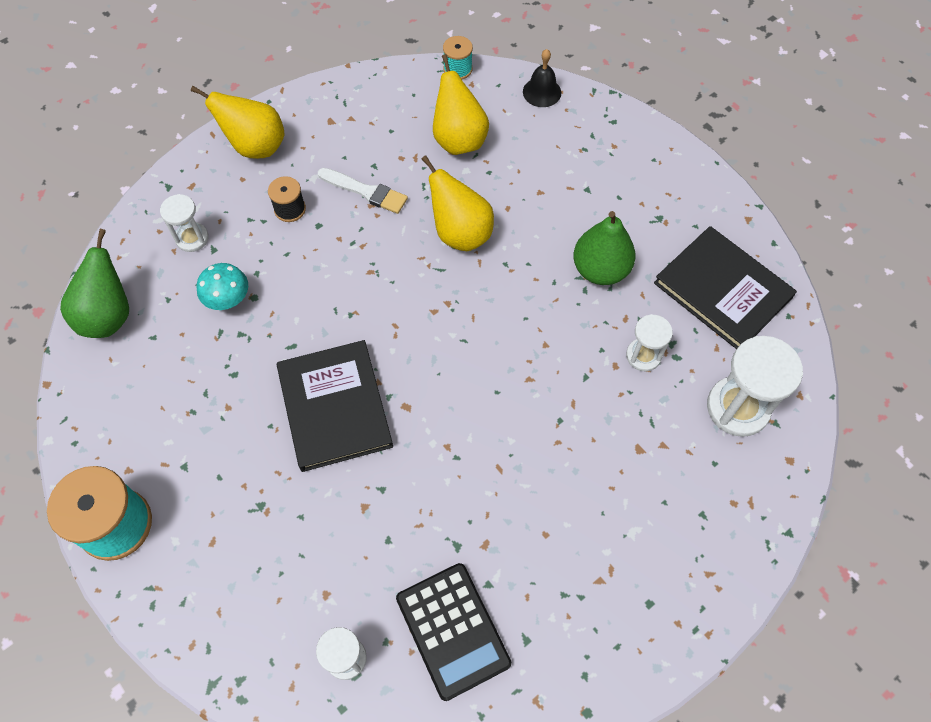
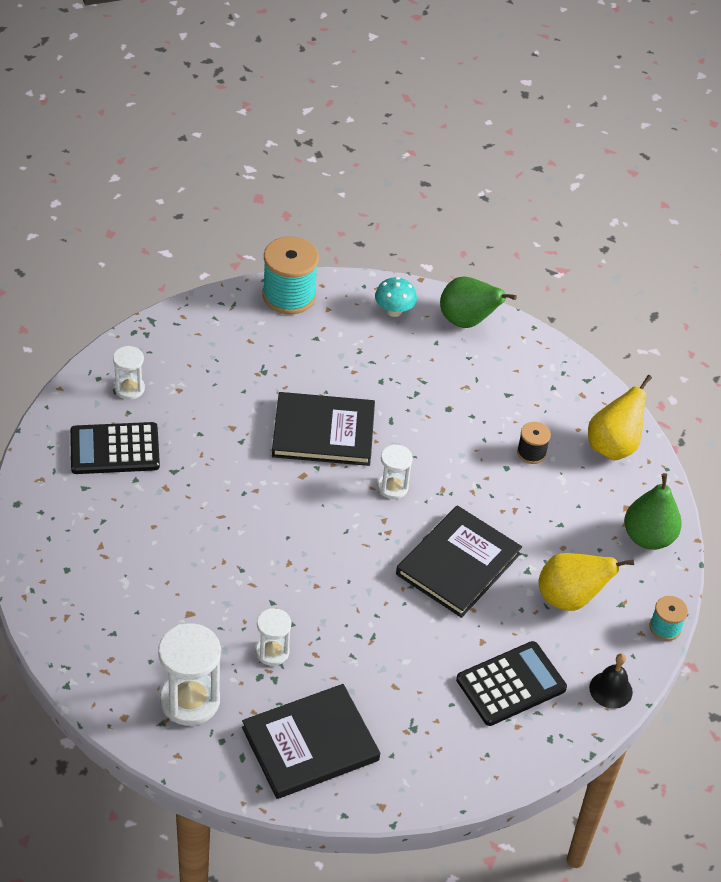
camera: 105 degrees right, 15 degrees down
white hourglass [160,194,209,252] -> white hourglass moved to [377,444,413,499]
turquoise mushroom [197,263,248,310] -> turquoise mushroom moved to [375,277,417,317]
white brush [318,168,408,214] -> none
yellow pear [421,155,494,251] -> black book [396,505,522,618]
green pear [573,211,636,285] -> green pear moved to [624,473,682,550]
none -> black calculator [456,641,567,726]

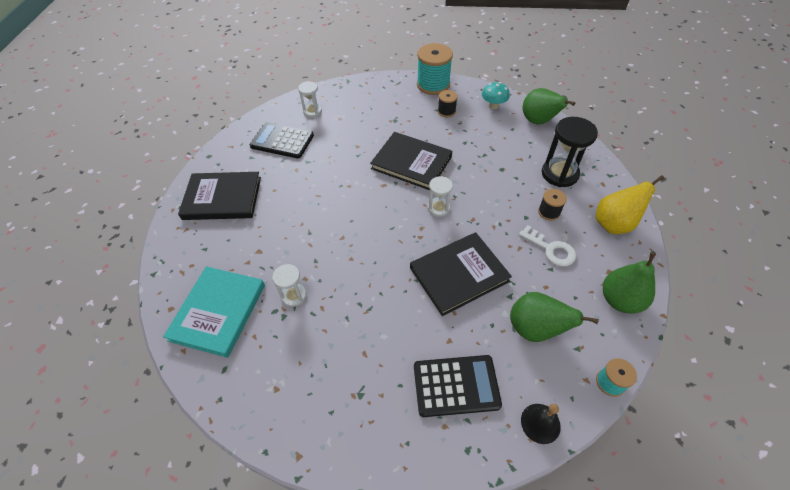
camera: 30 degrees right, 5 degrees up
white hourglass [158,623,221,726] -> turquoise book [163,266,265,358]
black book [242,684,380,799] -> black book moved to [178,172,261,220]
yellow pear [538,553,634,611] -> green pear [510,292,599,342]
none -> black spool [438,90,458,117]
none -> white key [519,225,576,266]
none -> black hourglass [542,117,598,187]

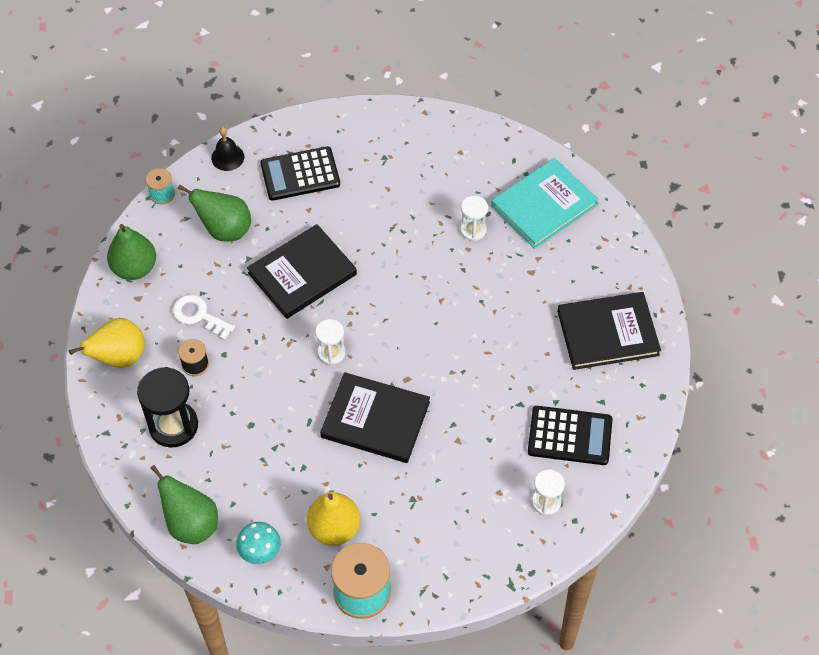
camera: 170 degrees right, 5 degrees up
turquoise book [163,266,265,358] -> turquoise book turned 45 degrees clockwise [491,158,598,249]
black spool [438,90,458,117] -> yellow pear [307,492,360,546]

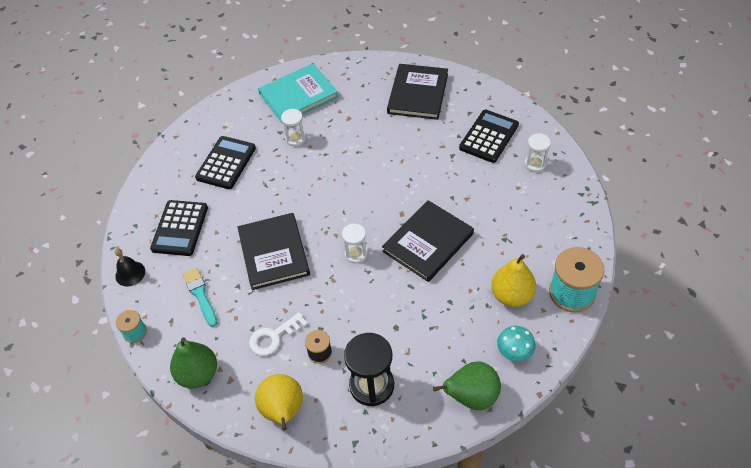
camera: 65 degrees left, 5 degrees down
green pear [178,185,251,241] -> turquoise brush [183,268,217,327]
turquoise book [491,158,598,249] -> turquoise book turned 75 degrees clockwise [258,63,338,124]
none -> black calculator [195,136,256,189]

